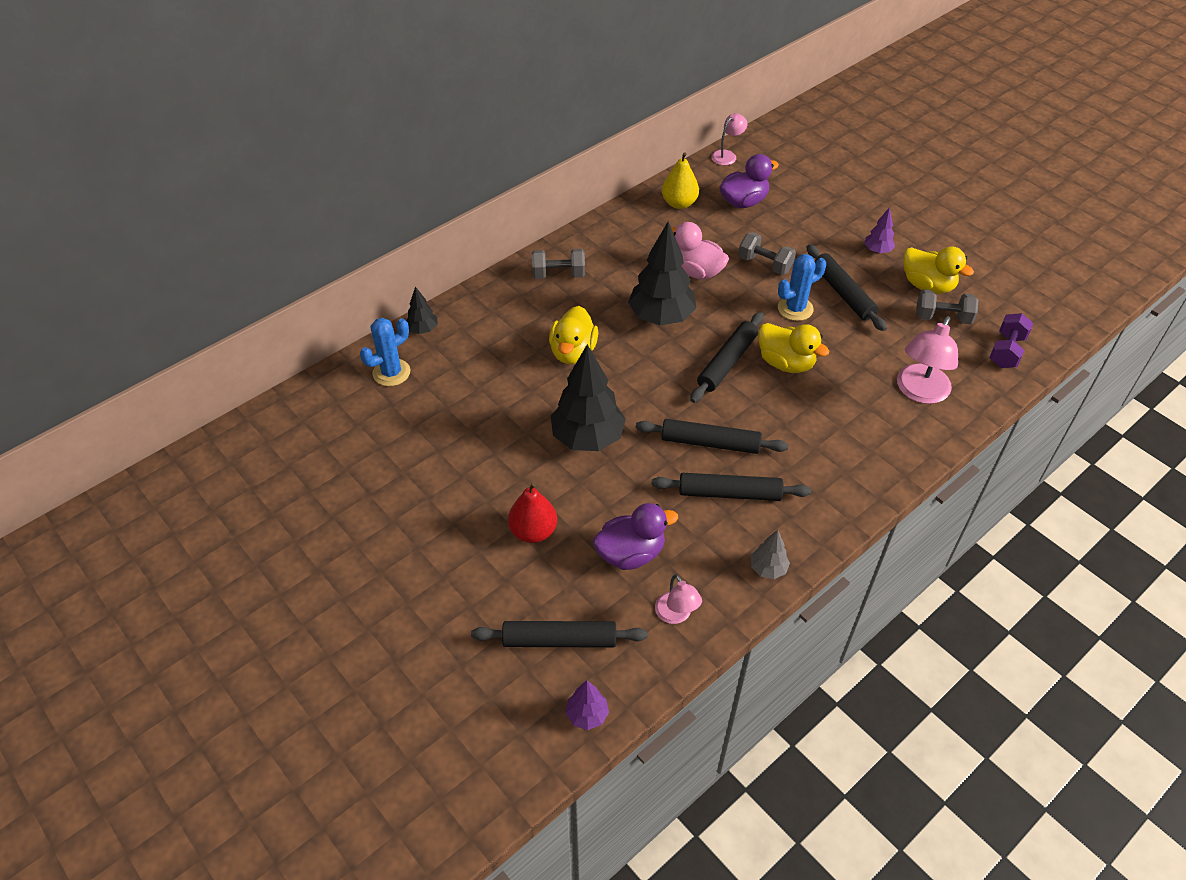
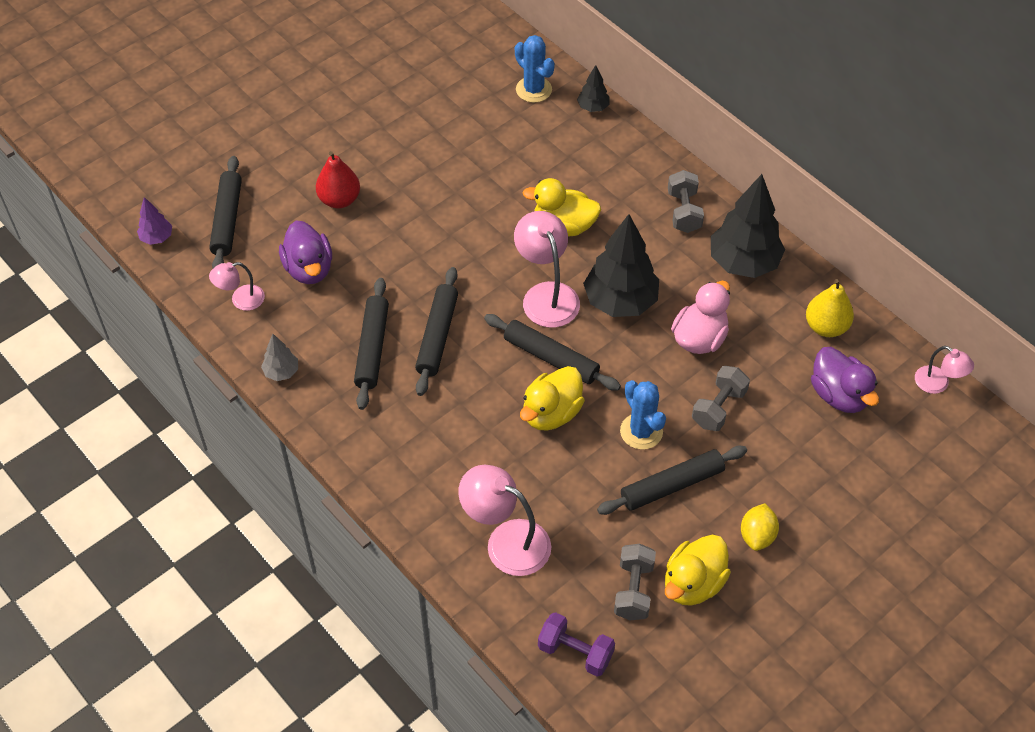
camera: 90 degrees right, 5 degrees up
black tree [551,344,626,451] -> black tree moved to [711,174,785,278]
purple tree [864,207,895,253] -> yellow lemon [741,503,779,551]
none -> pink lamp [514,211,580,328]

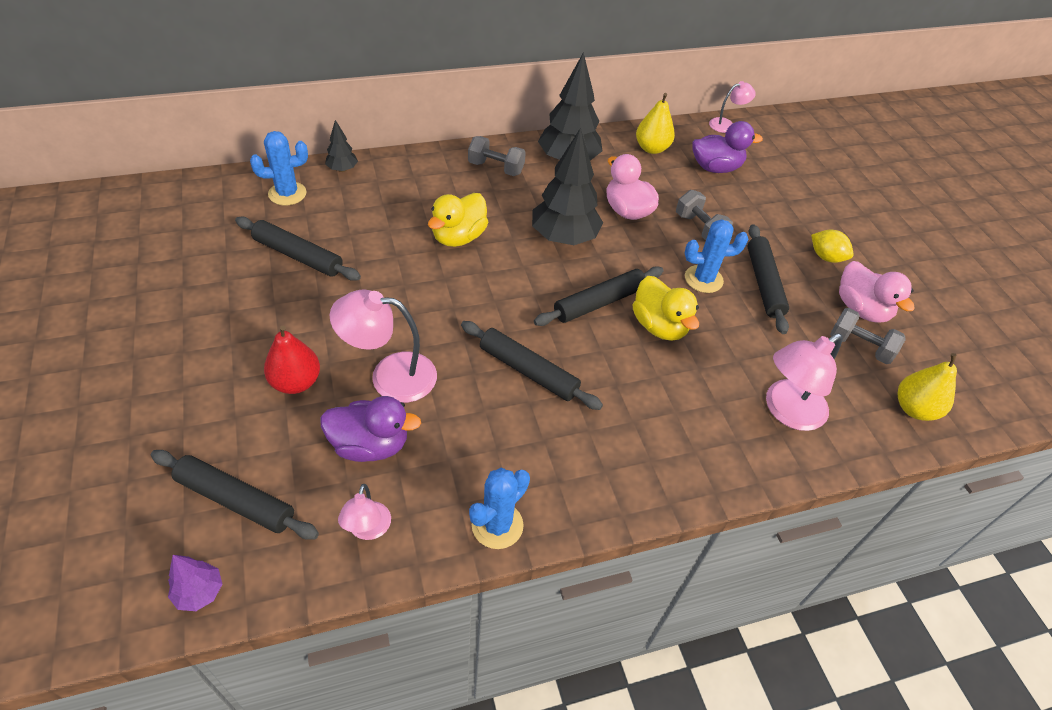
camera: 70 degrees left, 5 degrees down
grey tree [261,334,298,381] -> blue cactus [469,468,530,549]
black rolling pin [354,278,389,410] -> black rolling pin moved to [235,217,361,281]
pink lamp [514,211,580,328] -> pink lamp moved to [330,289,437,403]
purple dumbbell [538,612,615,677] -> yellow pear [897,353,957,421]
yellow duck [665,535,731,606] -> pink duck [839,261,915,323]

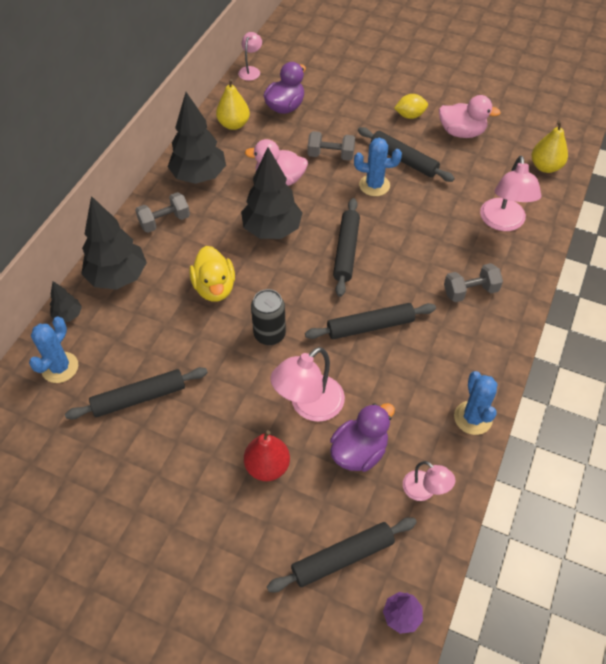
camera: 45 degrees left, 5 degrees up
yellow duck [633,276,699,341] -> none
blue cactus [685,219,748,293] -> blue cactus turned 60 degrees clockwise [354,138,402,196]
grey dumbbell [830,308,905,364] -> grey dumbbell moved to [444,263,503,302]
none -> black tree [81,196,147,290]
none -> black can [251,289,286,345]

